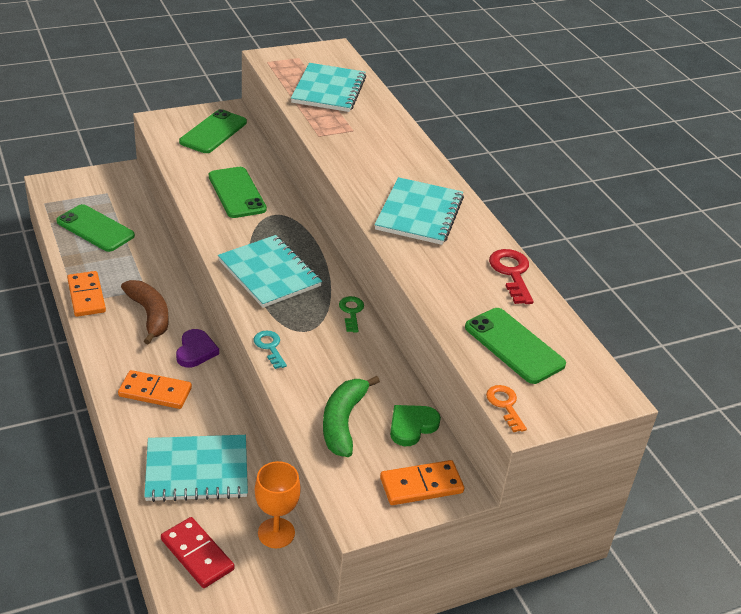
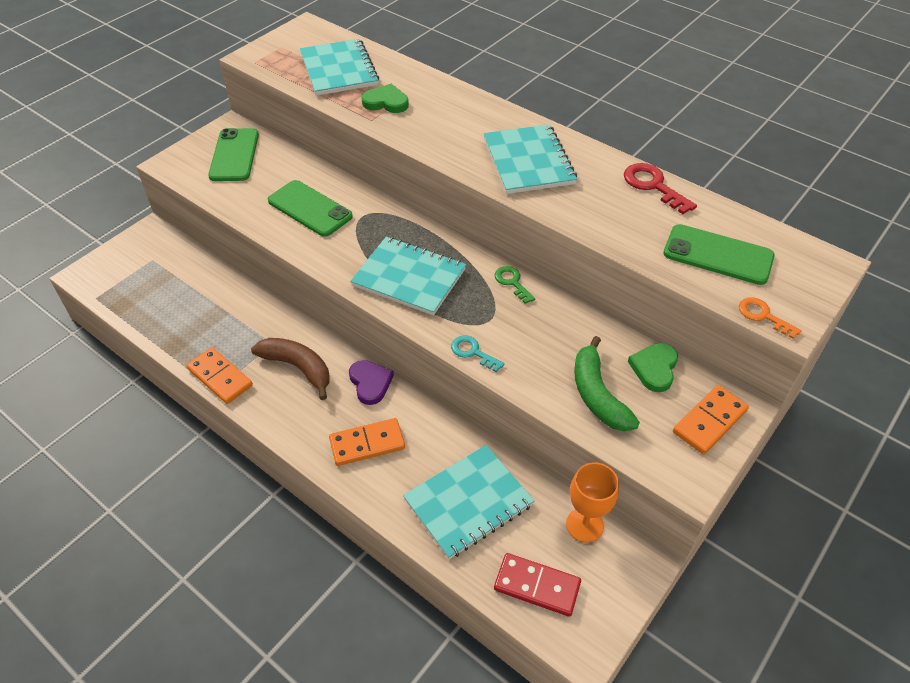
camera: 25 degrees left, 10 degrees up
green phone [56,204,135,252] -> none
none -> green heart [362,84,409,113]

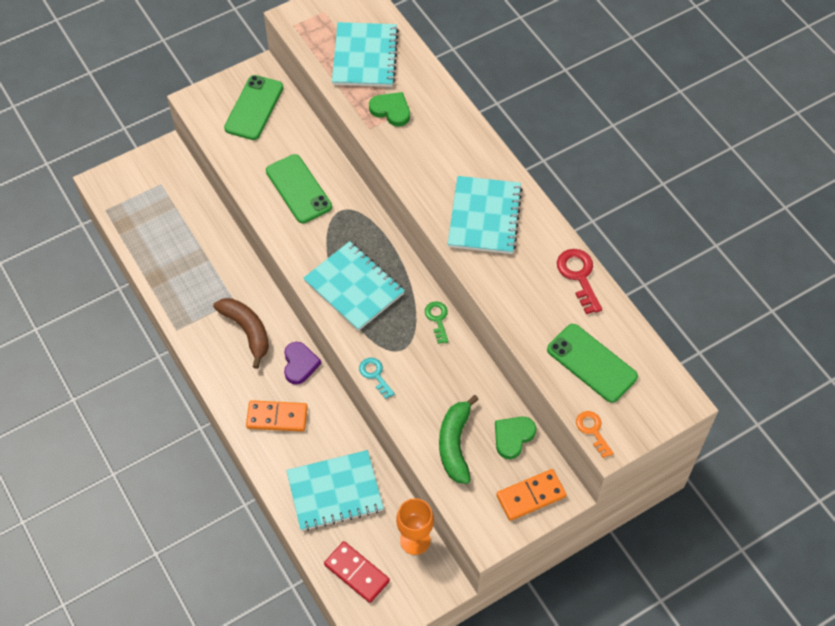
camera: 20 degrees right, 10 degrees up
orange domino [186,347,253,404] -> none

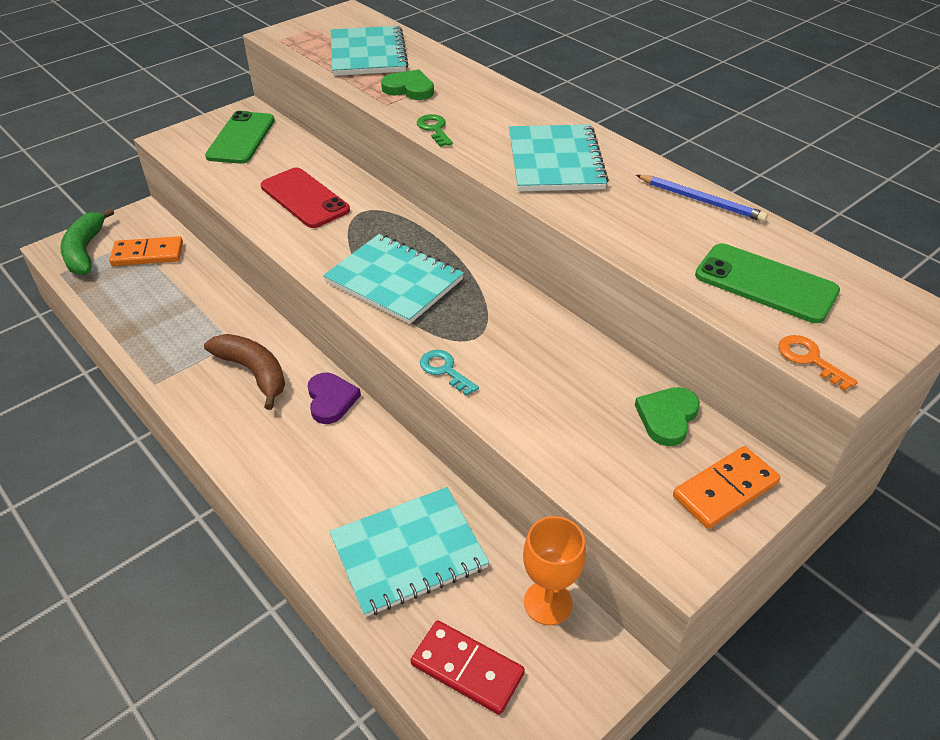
camera: 10 degrees left, 15 degrees down
orange domino [246,400,308,432] -> orange domino moved to [109,236,183,266]
green phone [266,154,332,223] -> red phone [261,167,350,228]
green key [425,301,448,344] -> green key moved to [417,114,453,147]
green banana [439,395,479,484] -> green banana moved to [60,208,114,275]
red key [557,249,602,314] -> blue pencil [636,175,768,222]

